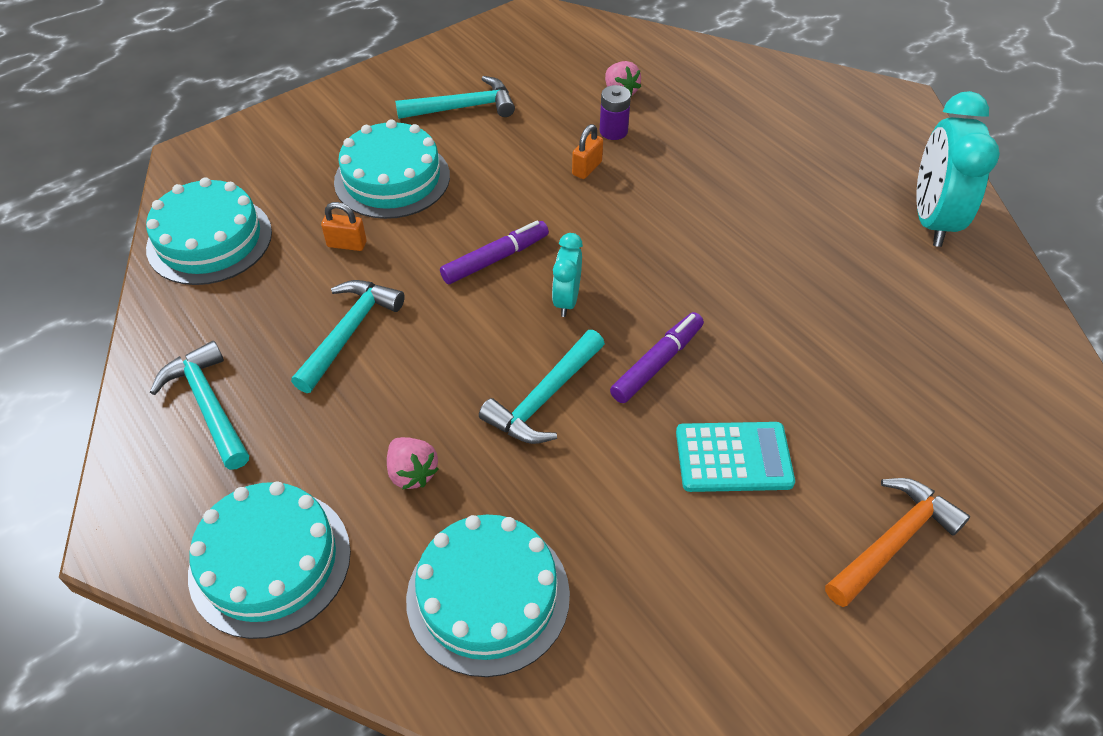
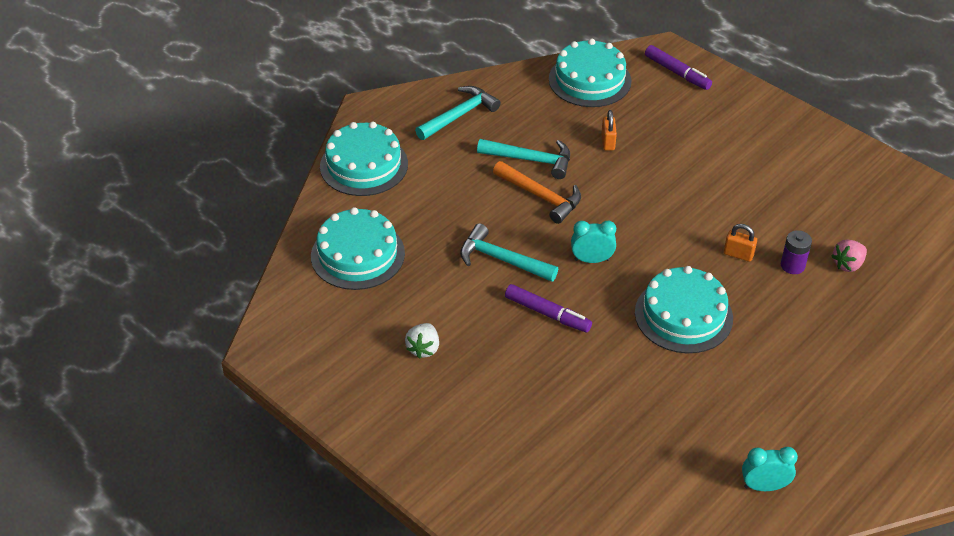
camera: 80 degrees right, 5 degrees down
turquoise cake [334,120,450,219] -> turquoise cake moved to [635,266,733,353]
pink strawberry [387,437,439,490] -> none
turquoise hammer [395,76,515,119] -> none
purple marker [440,221,549,284] -> purple marker moved to [645,45,712,90]
turquoise calculator [676,422,795,492] -> none
orange hammer [825,478,970,607] -> orange hammer moved to [493,161,581,224]
turquoise clock [916,91,1000,247] -> turquoise clock [742,447,798,491], size x0.53
none -> white strawberry [405,323,439,359]

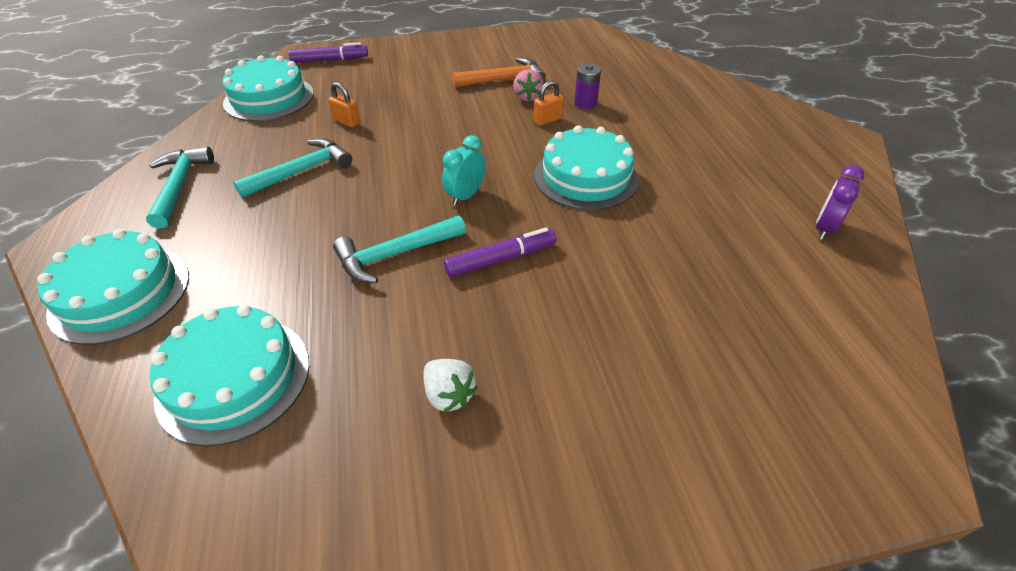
camera: 55 degrees left, 0 degrees up
orange hammer [493,161,581,224] -> orange hammer moved to [453,58,546,88]
turquoise clock [742,447,798,491] -> purple clock [816,165,865,240]
pink strawberry [832,239,867,272] -> pink strawberry moved to [513,69,544,101]

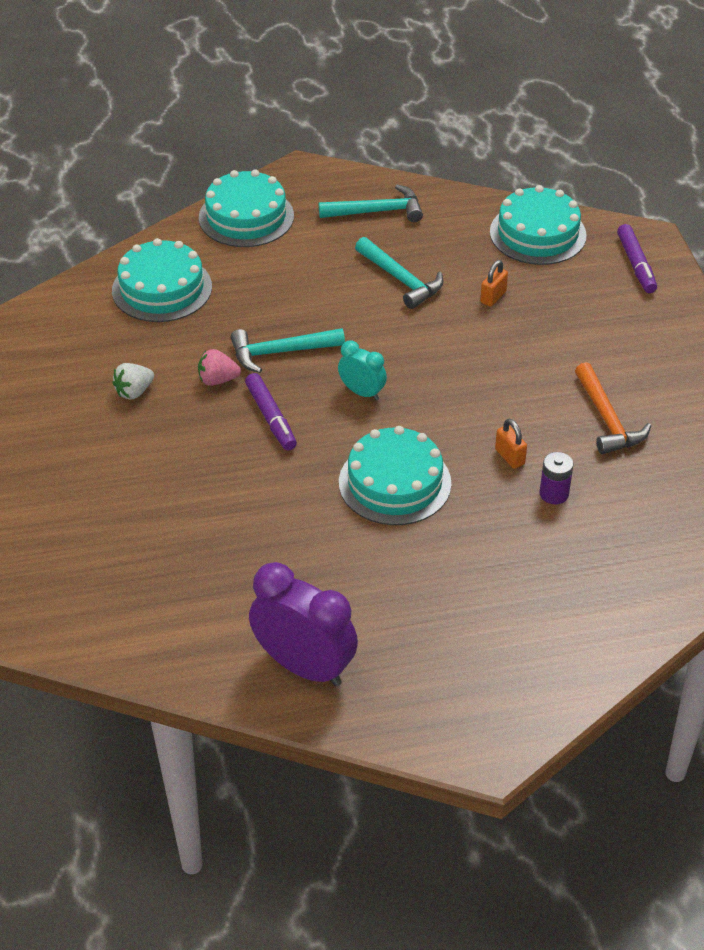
camera: 90 degrees right, 0 degrees up
turquoise hammer [333,215,466,283] -> turquoise hammer turned 75 degrees counterclockwise [231,328,345,373]
pink strawberry [513,69,544,101] -> pink strawberry moved to [198,349,241,386]
purple clock [816,165,865,240] -> purple clock [249,562,358,686], size x1.88

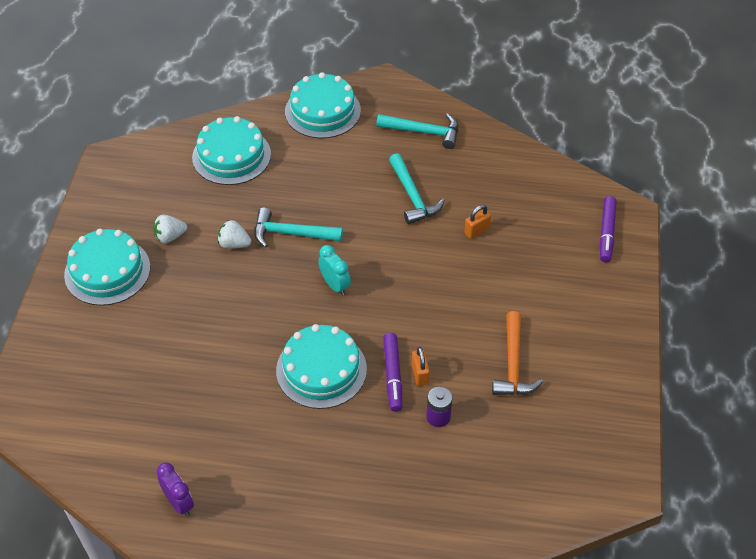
camera: 20 degrees right, 5 degrees up
pink strawberry [198,349,241,386] -> white strawberry [218,220,251,249]
purple marker [245,373,297,451] -> purple marker moved to [383,333,402,412]
purple clock [249,562,358,686] -> purple clock [157,462,194,516], size x0.53
turquoise cake [490,185,587,265] -> turquoise cake moved to [64,229,150,306]

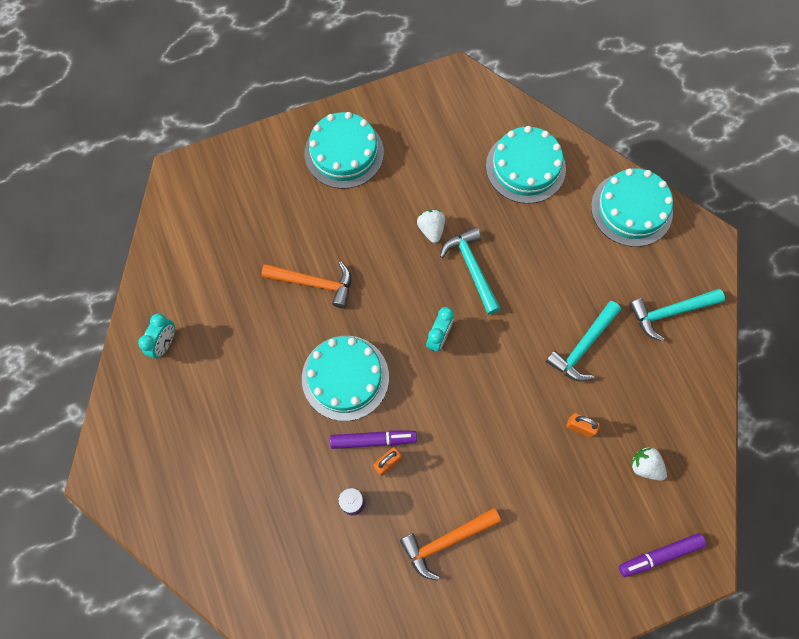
camera: 60 degrees right, 20 degrees up
white strawberry [153,215,187,243] -> white strawberry moved to [631,447,667,481]
purple clock [157,462,194,516] -> turquoise clock [138,313,175,358]
turquoise hammer [376,113,458,149] -> turquoise hammer turned 90 degrees clockwise [629,289,725,341]
purple marker [383,333,402,412] -> purple marker turned 150 degrees counterclockwise [330,430,417,449]
none -> orange hammer [261,262,351,308]

